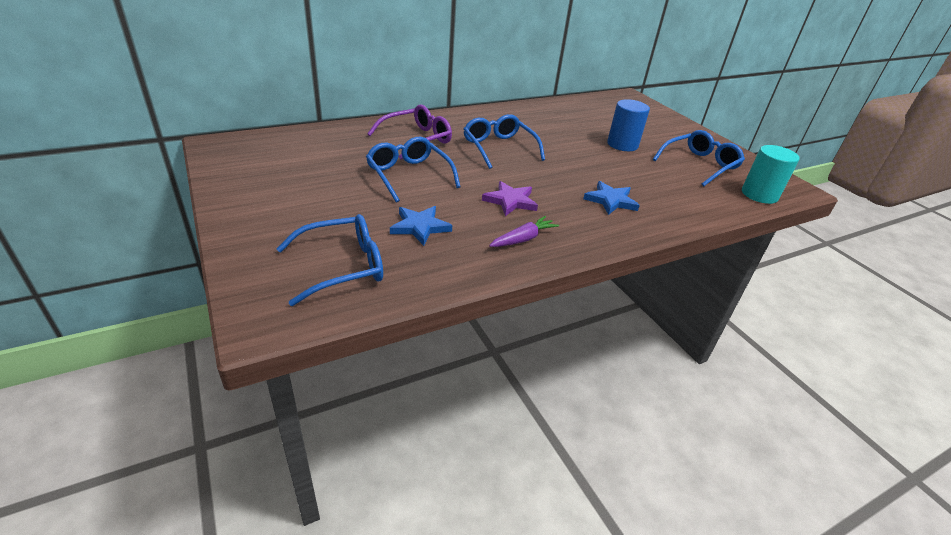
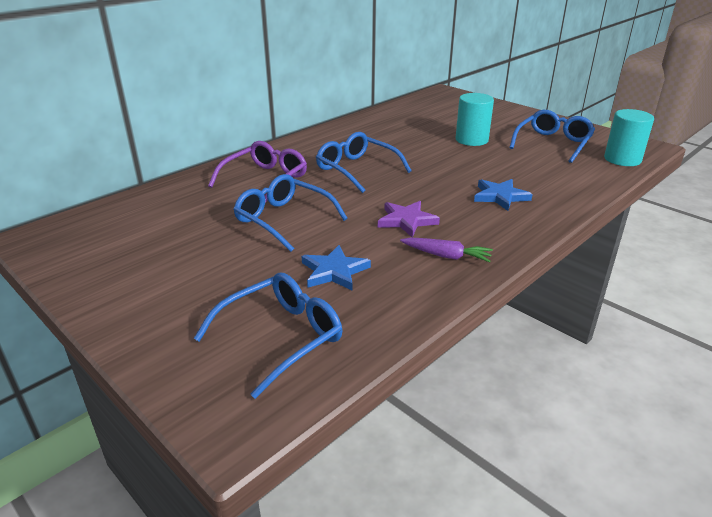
camera: 15 degrees left, 5 degrees down
purple carrot [489,216,559,247] -> purple carrot turned 75 degrees clockwise [400,237,493,262]
blue cylinder [607,99,650,151] -> turquoise cylinder [455,93,494,146]

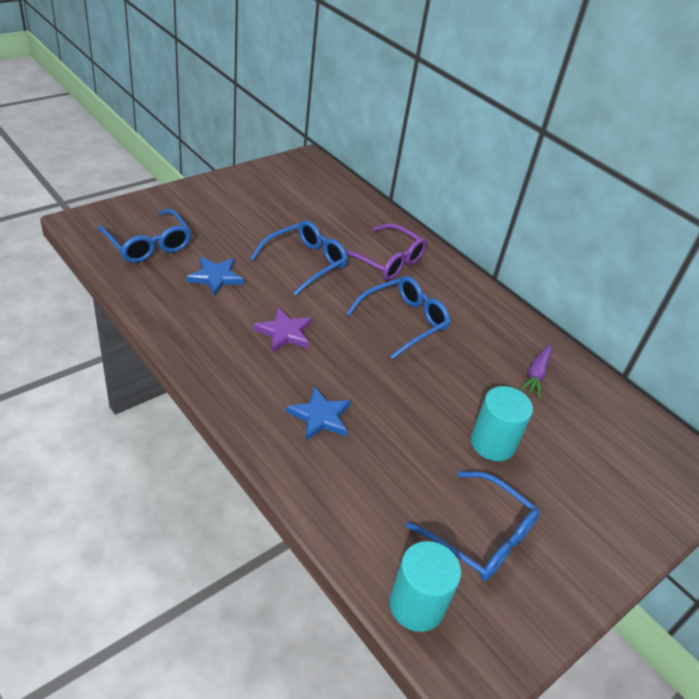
camera: 90 degrees right, 10 degrees up
purple carrot [400,237,493,262] -> purple carrot moved to [520,344,551,398]

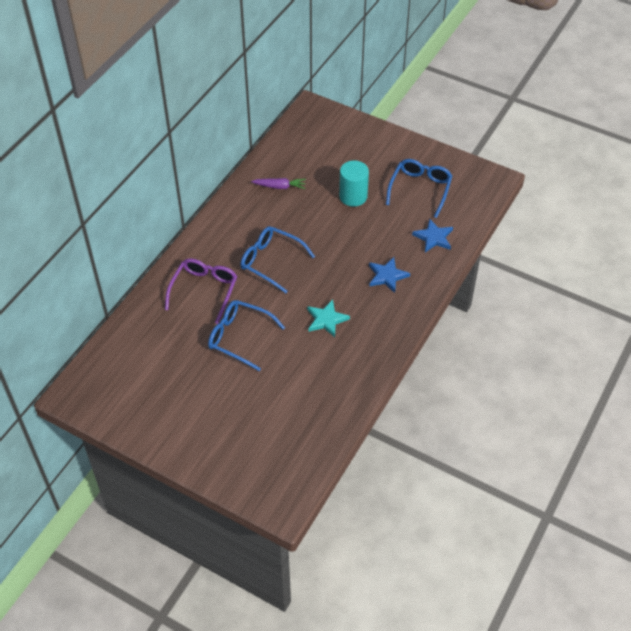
camera: 105 degrees left, 10 degrees up
blue glasses [97,209,192,263] -> none
blue star [186,257,244,296] -> blue star moved to [412,219,453,252]
purple star [253,307,312,352] -> turquoise star [307,299,350,337]
turquoise cylinder [389,541,461,632] -> none

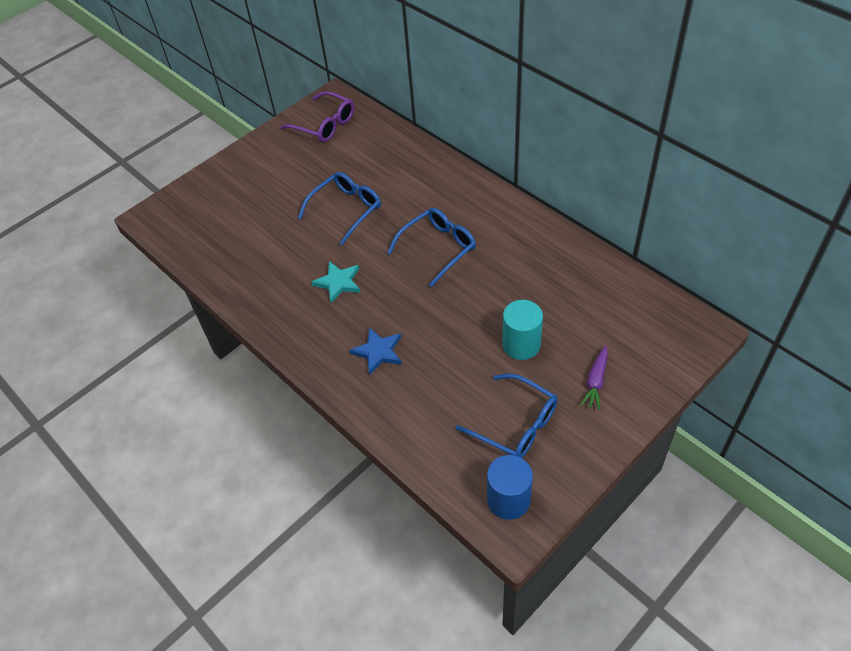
camera: 110 degrees right, 0 degrees up
purple glasses [165,258,237,324] -> purple glasses moved to [280,91,354,142]
purple carrot [251,178,306,189] -> purple carrot moved to [580,346,608,410]
blue star [412,219,453,252] -> none
none -> blue cylinder [487,455,533,520]

